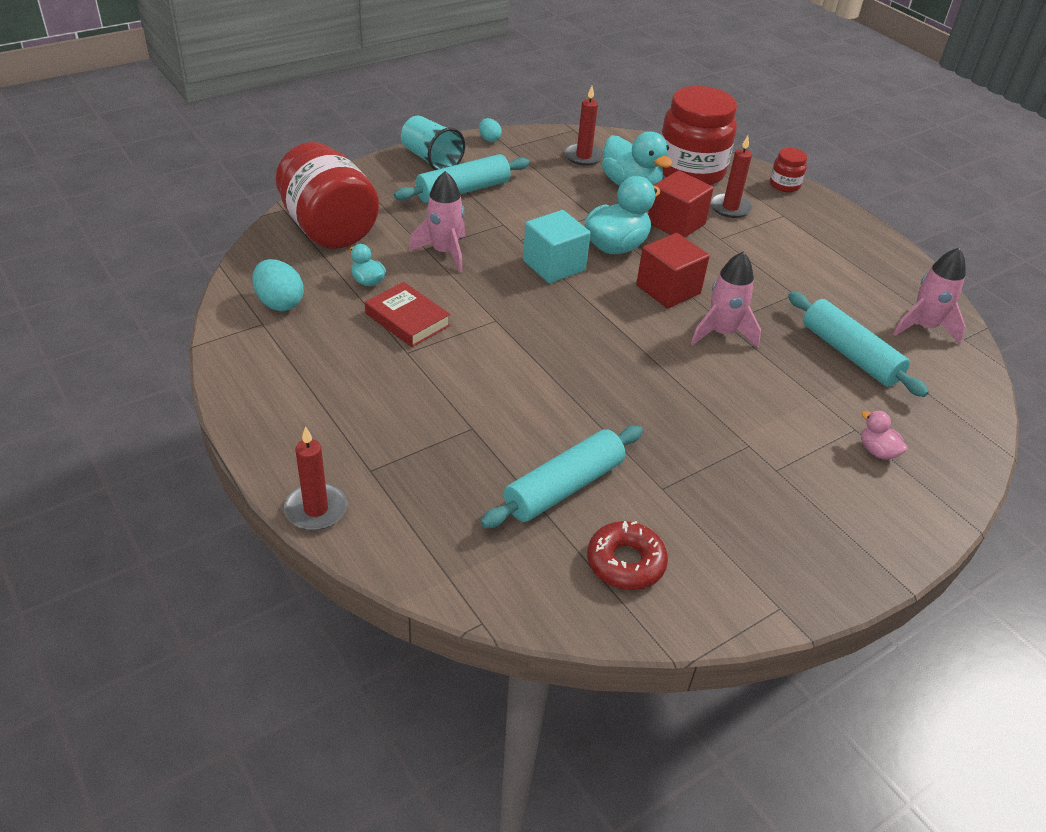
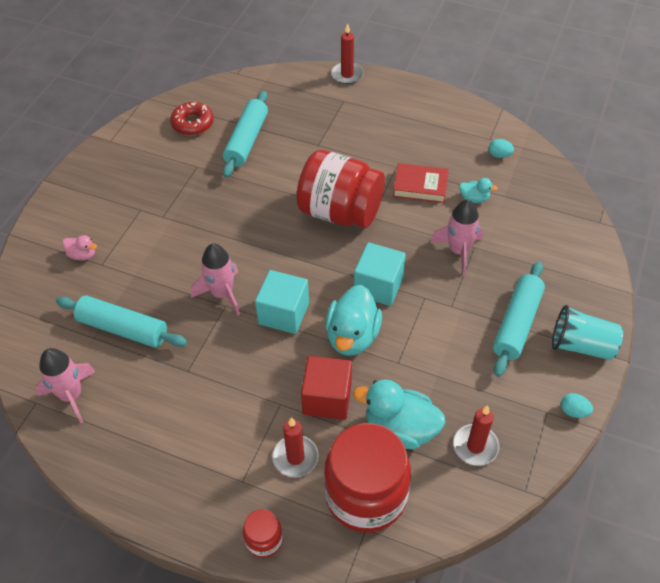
camera: 150 degrees right, 10 degrees up
turquoise egg [252,259,304,311] -> turquoise egg [489,139,514,158], size x0.58
red jar [276,142,379,249] -> red jar moved to [296,150,385,228]
red cube [636,233,710,308] -> turquoise cube [255,270,309,334]

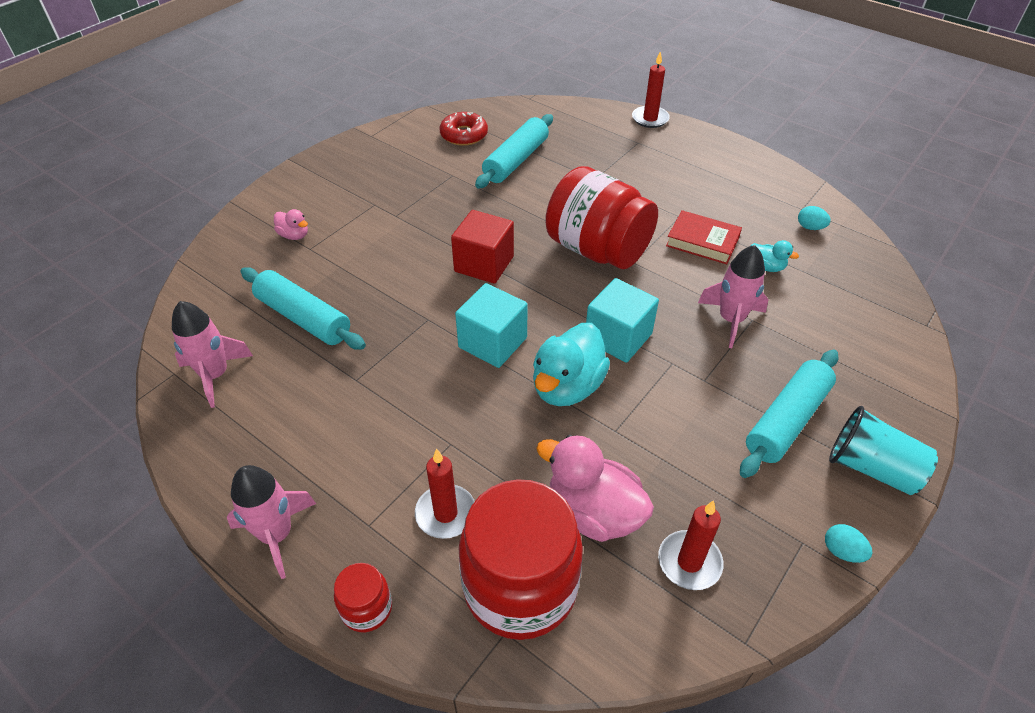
camera: 15 degrees right, 5 degrees down
pink rocket [191,243,240,315] -> pink rocket moved to [227,465,316,579]
red cube [301,356,352,420] -> red cube moved to [451,210,514,284]
turquoise duck [353,379,445,449] -> pink duck [536,435,654,542]

